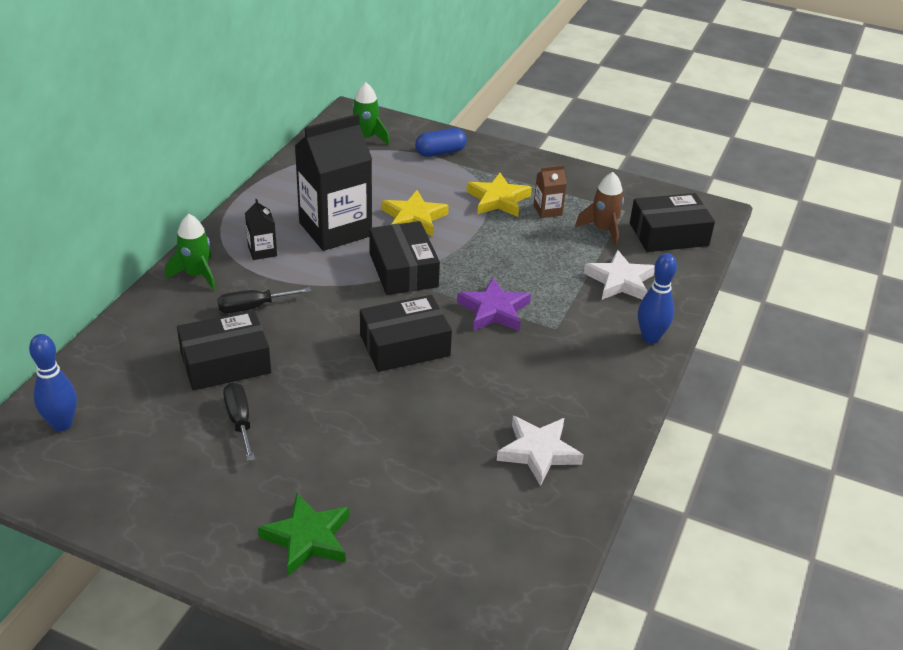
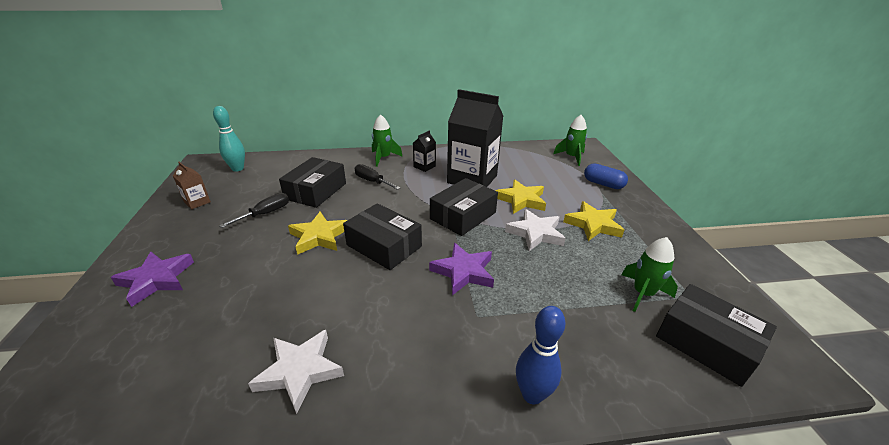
camera: 60 degrees right, 5 degrees down
blue bowling pin [29,334,77,431] -> turquoise bowling pin [213,106,245,172]
black box [177,310,271,390] -> black box turned 75 degrees clockwise [279,157,346,208]
green star [258,493,349,576] -> purple star [111,252,194,307]
brown carton [534,165,567,218] -> brown carton moved to [173,162,211,209]
brown rocket [575,172,624,247] -> green rocket [621,237,678,312]
white star [584,250,655,300] -> white star moved to [505,209,566,251]
none -> yellow star [288,211,347,255]

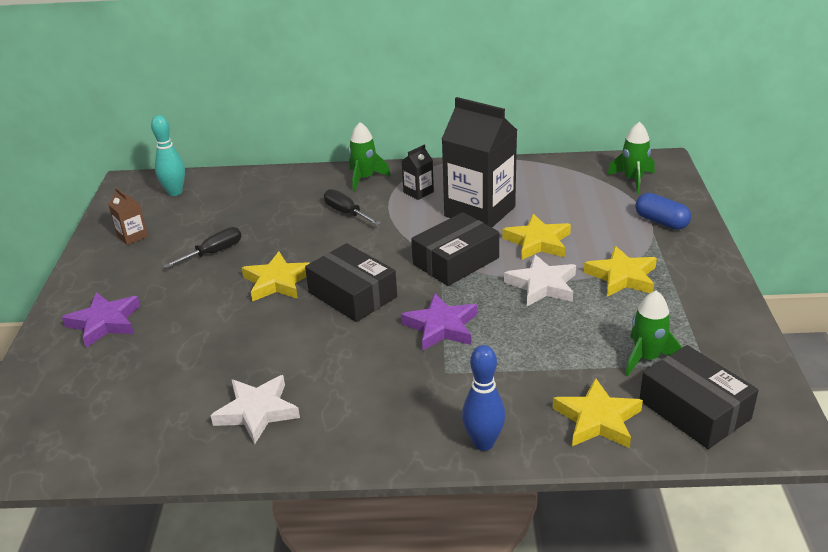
camera: 10 degrees right, 0 degrees up
black box [279,157,346,208] -> none
none -> yellow star [553,378,643,448]

